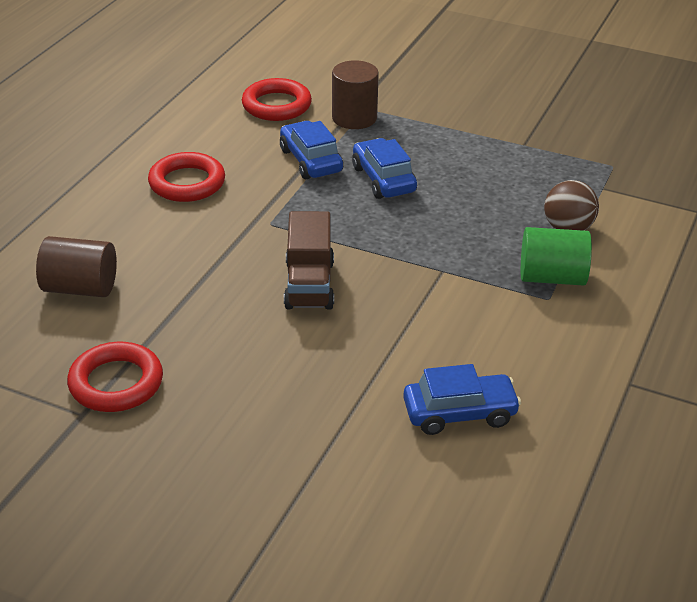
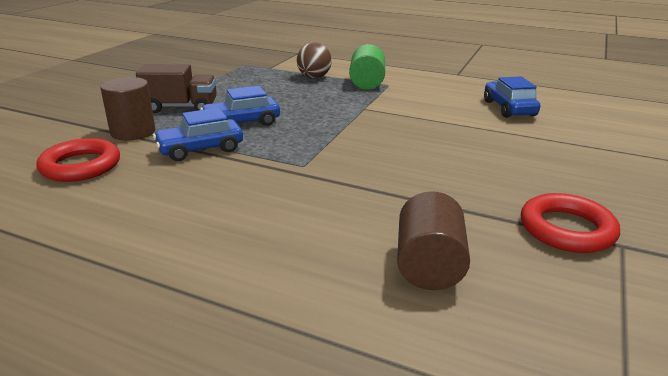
camera: 90 degrees left, 10 degrees down
red ring [148,152,225,202] -> none
brown truck [284,211,334,310] -> brown truck moved to [136,64,217,113]

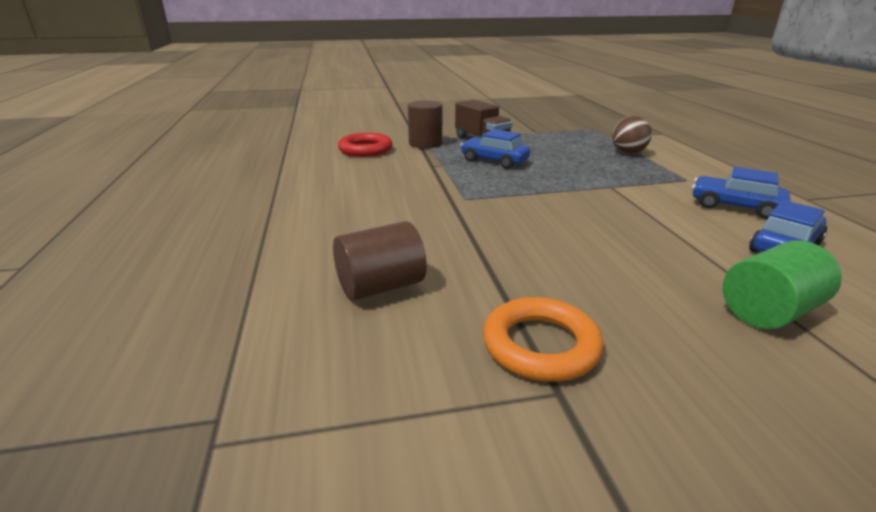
camera: 55 degrees right, 0 degrees up
blue car [153,108,243,161] -> blue car moved to [692,167,791,219]
green cylinder [349,44,385,90] -> green cylinder moved to [723,240,842,329]
red ring [521,193,620,253] -> orange ring [483,297,604,382]

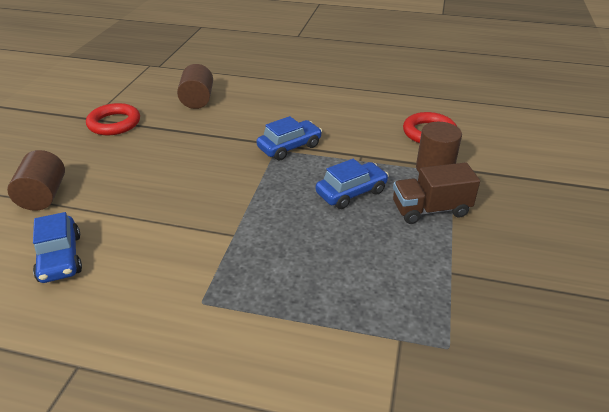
camera: 115 degrees right, 10 degrees up
orange ring [483,297,604,382] -> red ring [86,103,140,135]
brown ball [612,116,652,154] -> none
blue car [692,167,791,219] -> blue car moved to [257,116,322,160]
green cylinder [723,240,842,329] -> brown cylinder [7,150,65,211]

